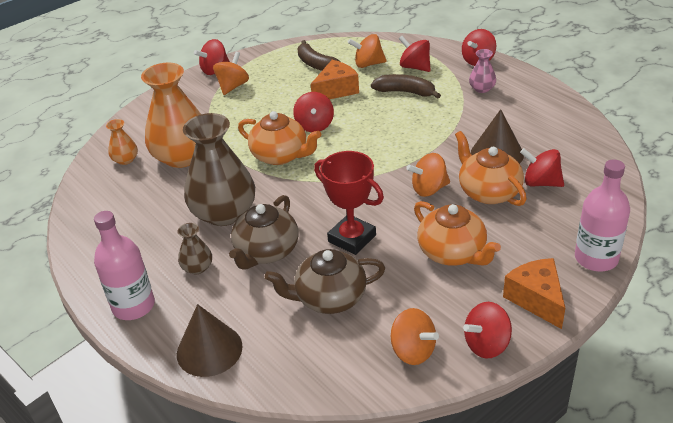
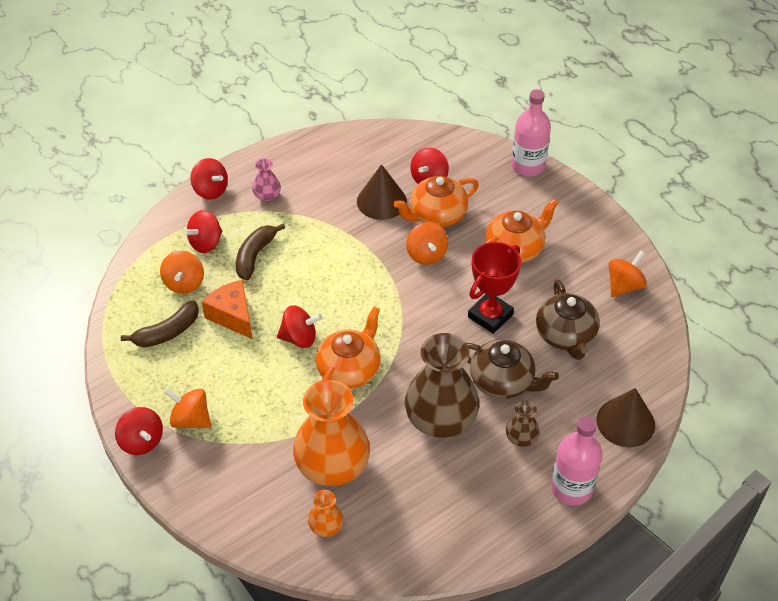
camera: 90 degrees left, 10 degrees up
red spinning top [463,302,512,359] -> none
orange cheese [503,258,565,329] -> none

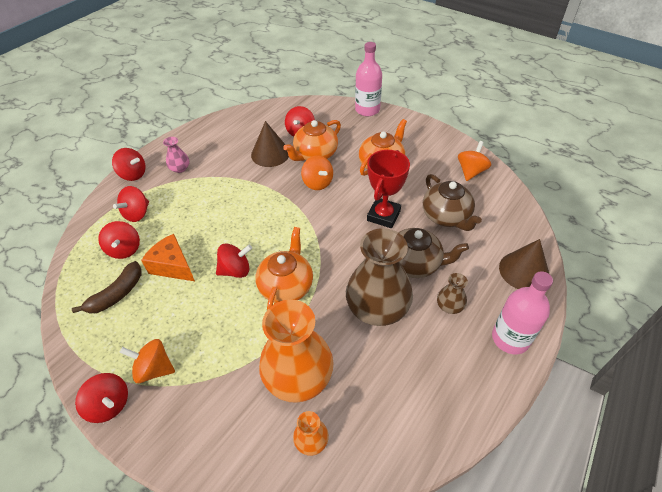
camera: 15 degrees left, 0 degrees up
orange spinning top [160,251,204,294] -> red spinning top [98,221,140,259]
brown banana [236,224,285,280] -> none

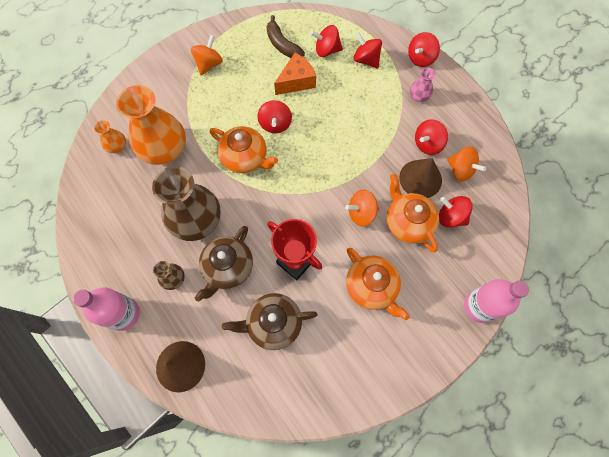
camera: 105 degrees right, 20 degrees up
red spinning top [75,373,128,423] -> red spinning top moved to [415,119,448,155]
orange spinning top [458,141,491,181] -> orange spinning top moved to [447,146,486,182]

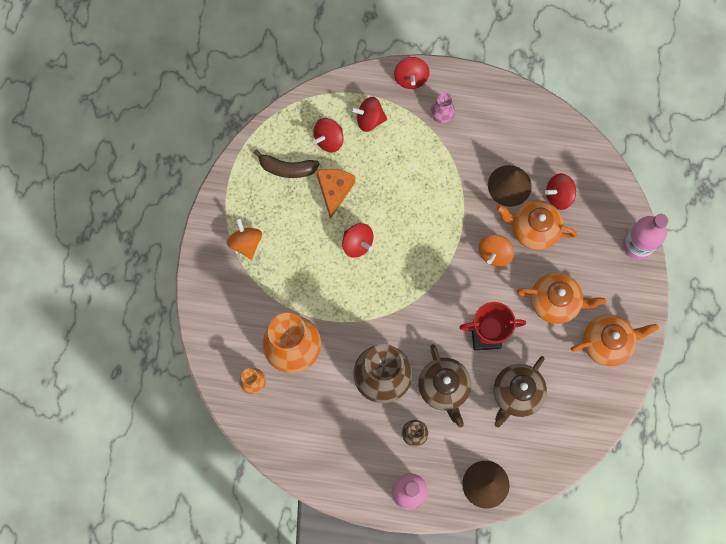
camera: 45 degrees left, 5 degrees up
orange teapot [210,126,278,173] -> orange teapot moved to [571,314,659,367]
red spinning top [415,119,448,155] -> none
orange spinning top [447,146,486,182] -> none

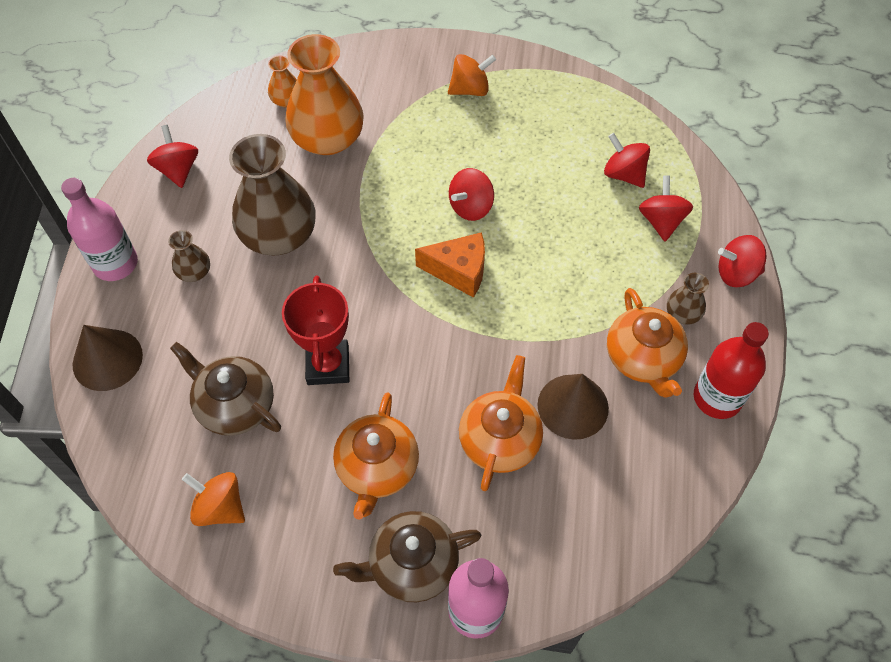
camera: 90 degrees right, 15 degrees down
brown banana [254,150,320,178] -> none
orange cheese [317,169,355,219] -> orange cheese moved to [415,232,485,298]
brown teapot [418,344,471,428] -> brown teapot moved to [333,511,481,602]
pink vase [431,93,455,123] -> brown vase [667,273,709,325]
orange spinning top [479,234,514,267] -> orange spinning top moved to [182,472,245,526]
red spinning top [545,173,576,210] -> red spinning top moved to [147,125,198,188]
orange teapot [571,314,659,367] -> orange teapot moved to [607,288,688,397]
none -> red bottle [694,322,769,419]

